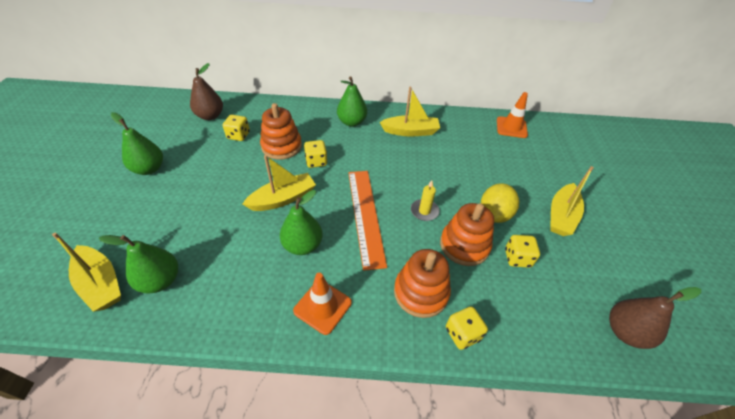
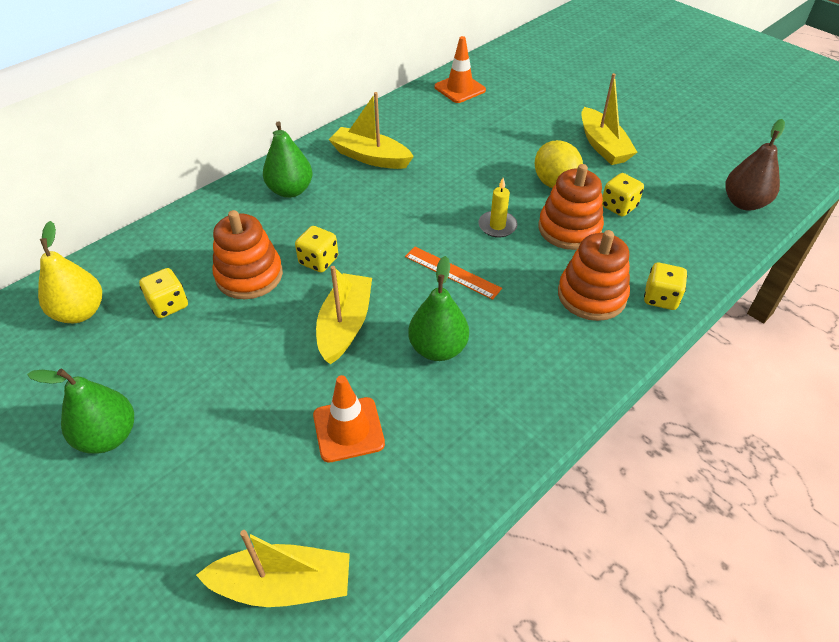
camera: 45 degrees left, 0 degrees up
green pear [99,235,178,294] -> none
brown pear [190,63,223,120] -> yellow pear [38,221,102,323]
orange traffic cone [293,273,352,335] -> orange traffic cone moved to [313,375,385,462]
orange ruler [348,171,387,271] -> orange ruler [405,247,502,300], size x0.58
yellow boat [380,87,440,136] -> yellow boat turned 105 degrees counterclockwise [328,92,414,169]

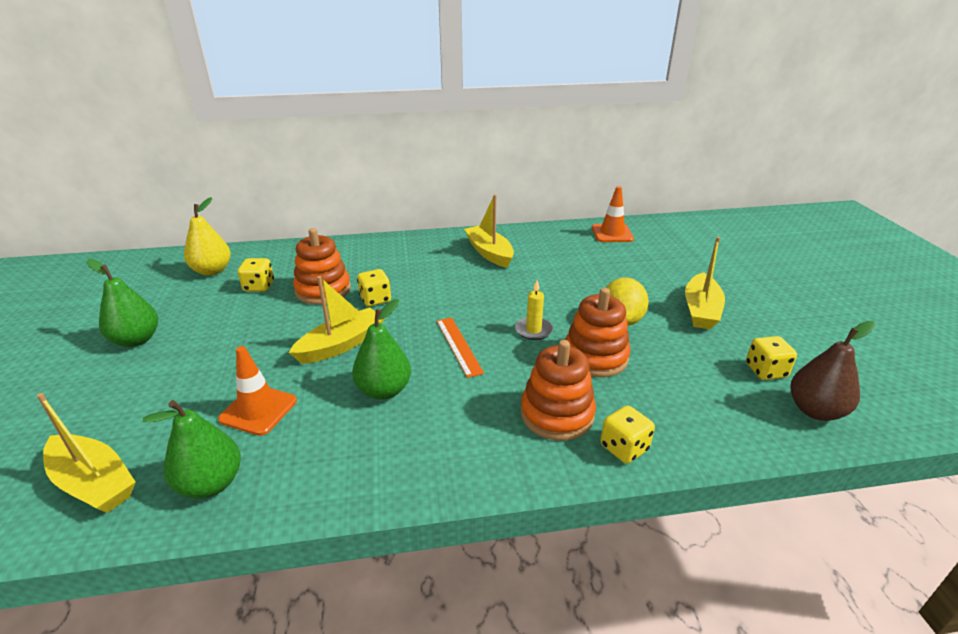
camera: 35 degrees right, 15 degrees down
green pear [263,121,312,198] -> green pear moved to [143,400,241,499]
yellow dice [602,173,644,217] -> yellow dice moved to [746,336,797,380]

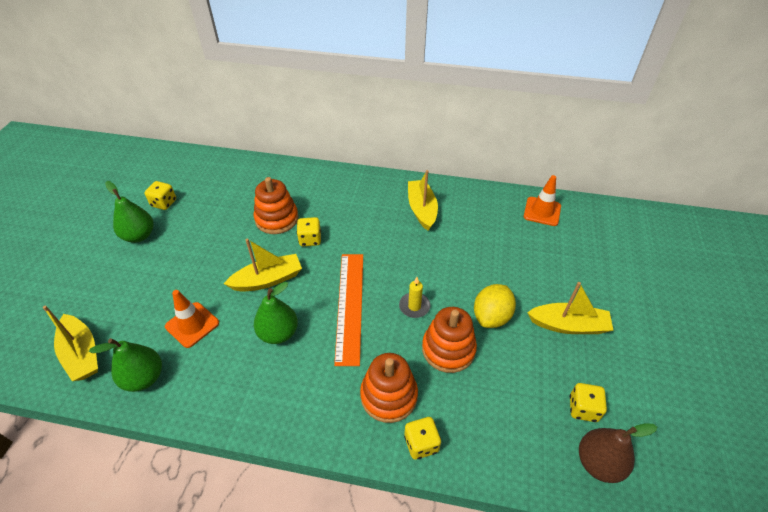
camera: 20 degrees right, 15 degrees up
yellow pear [184,197,231,276] -> none
yellow dice [238,258,274,292] -> yellow dice moved to [144,181,176,210]
orange ruler [437,317,484,378] -> orange ruler [334,254,363,366], size x1.72
yellow boat [685,237,725,329] -> yellow boat turned 120 degrees counterclockwise [527,282,613,334]

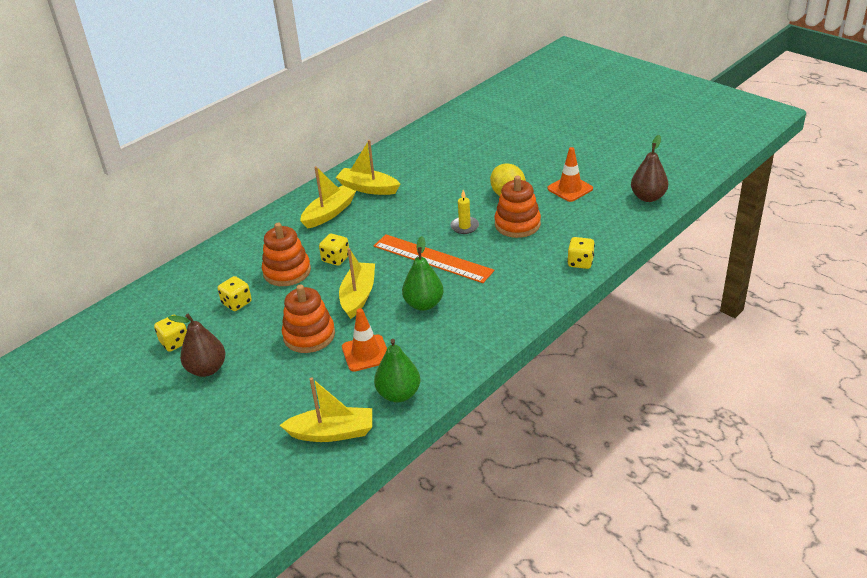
camera: 55 degrees left, 10 degrees down
green pear [105,181,153,243] -> brown pear [168,314,225,377]
orange stacking toy [360,353,418,423] -> orange stacking toy moved to [282,284,335,353]
orange traffic cone [524,175,561,226] -> orange traffic cone moved to [547,147,593,202]
yellow boat [527,282,613,334] -> yellow boat moved to [300,166,356,229]
yellow dice [570,383,607,422] -> yellow dice moved to [218,276,252,311]

